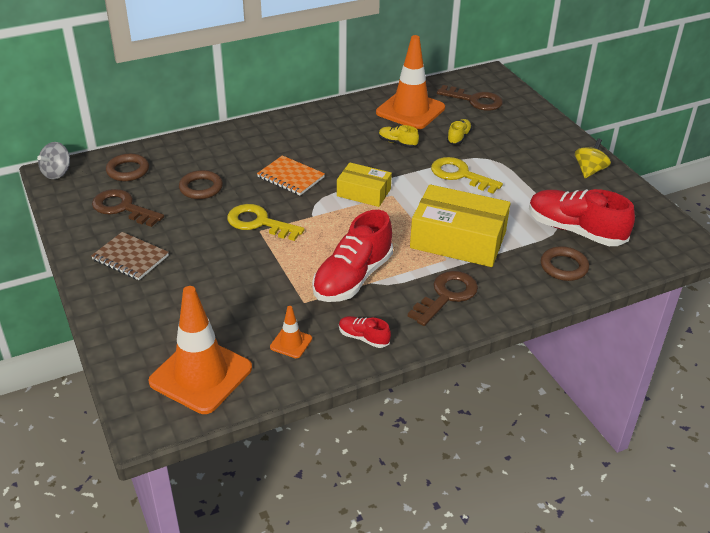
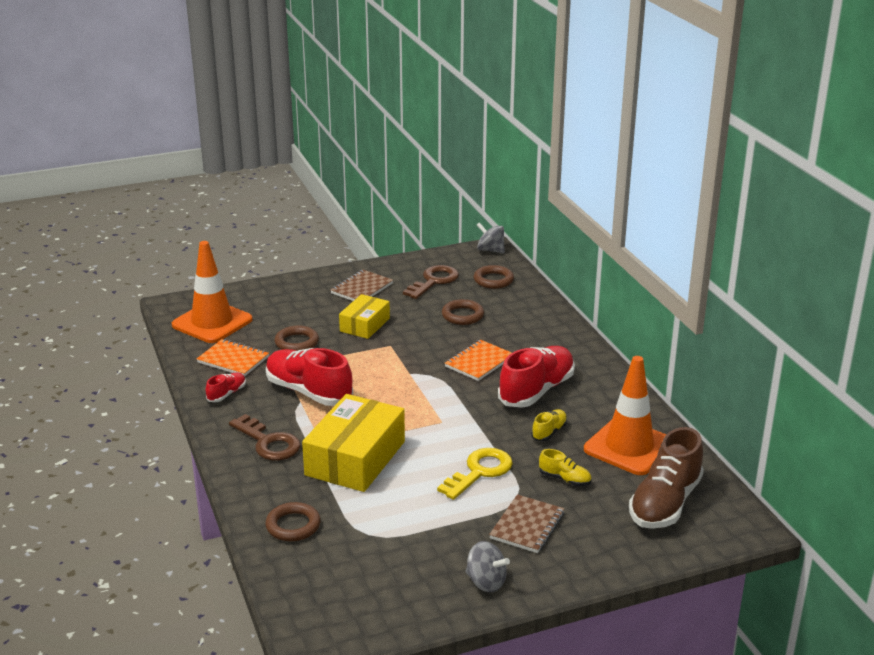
camera: 95 degrees right, 10 degrees down
yellow key [227,204,305,241] -> none
orange traffic cone [270,306,312,358] -> orange notebook [197,339,269,377]
yellow box [337,162,392,207] -> yellow box moved to [339,294,390,339]
brown key [437,85,503,111] -> brown shoe [629,427,704,529]
red shoe [529,189,635,246] -> red shoe moved to [498,346,575,408]
yellow spinning top [575,139,611,178] -> grey spinning top [465,541,510,592]
none -> brown ring [275,326,319,351]
none -> brown notebook [489,494,564,553]

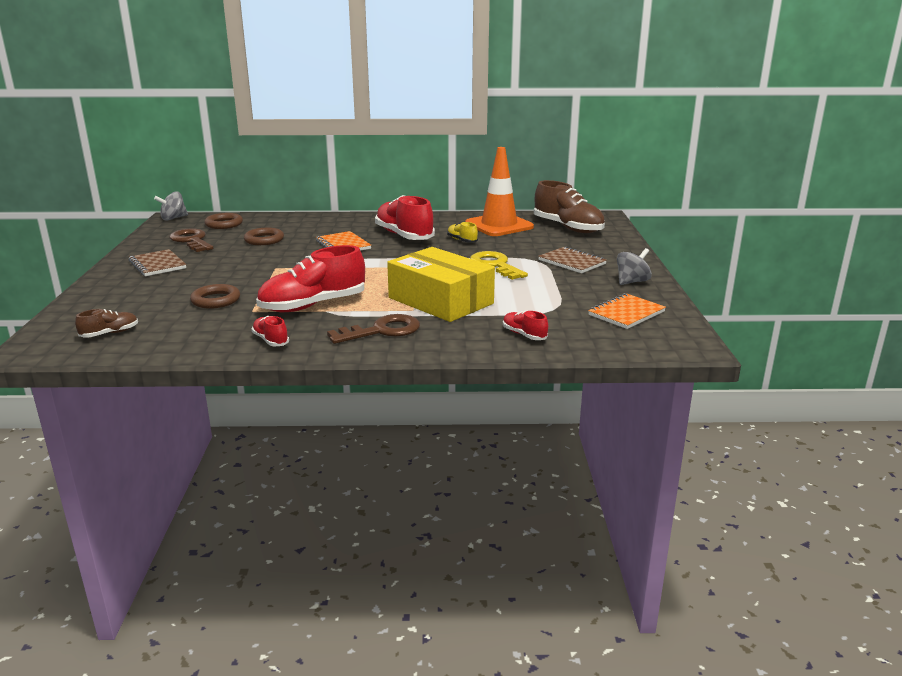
camera: 70 degrees left, 5 degrees down
orange traffic cone [172,241,253,343] -> brown shoe [75,309,138,338]
orange notebook [197,339,269,377] -> orange notebook moved to [588,293,666,329]
brown ring [265,502,321,541] -> red shoe [503,310,548,340]
yellow box [339,294,390,339] -> none
yellow shoe [539,449,592,486] -> none

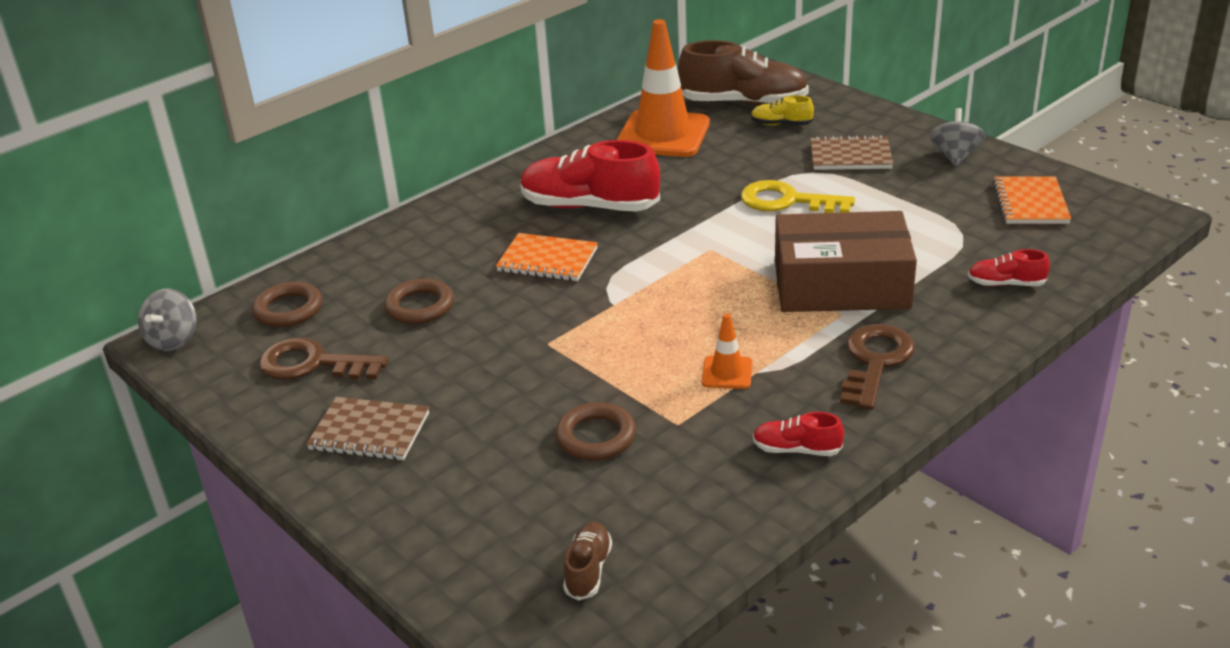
camera: 40 degrees left, 10 degrees up
red shoe [256,245,365,312] -> orange traffic cone [702,314,753,389]
yellow box [387,247,495,322] -> brown box [775,211,917,312]
yellow shoe [447,222,478,243] -> yellow shoe moved to [751,95,814,125]

